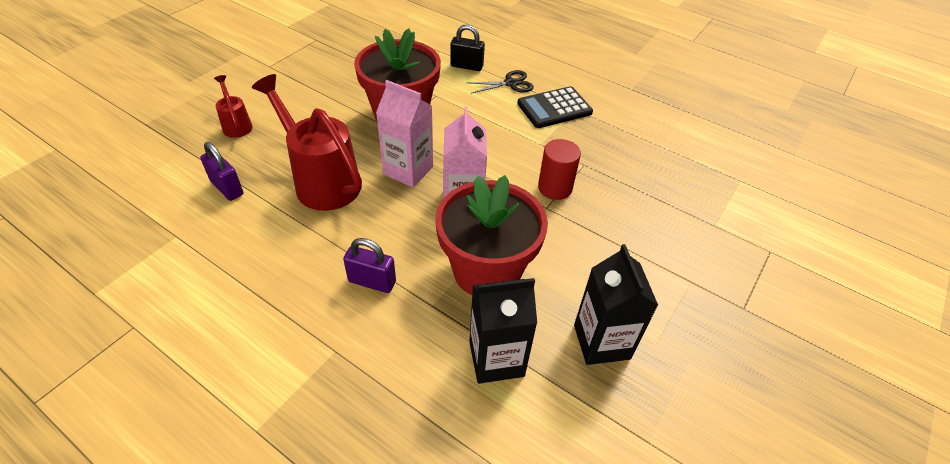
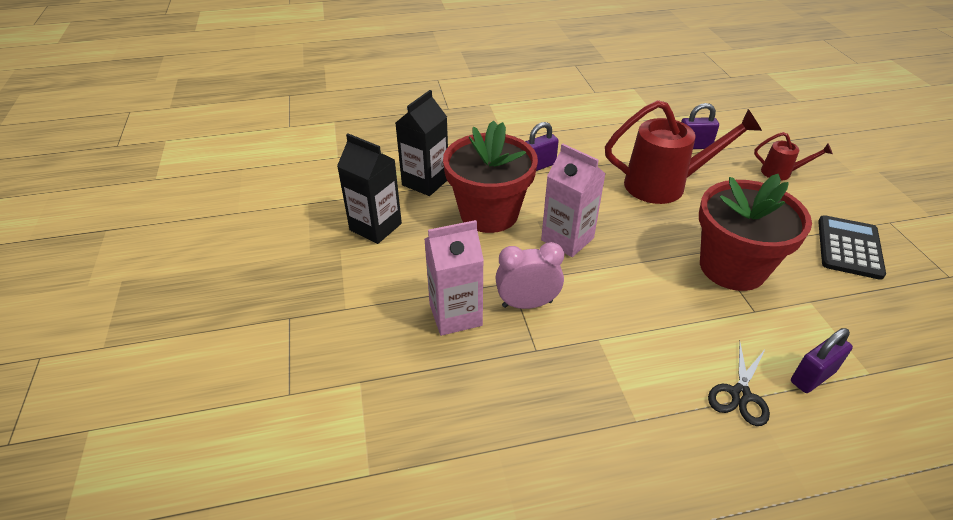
camera: 135 degrees right, 5 degrees down
pink carton [376,80,433,188] -> pink carton moved to [424,220,484,336]
black padlock [450,25,485,71] -> purple padlock [791,328,853,393]
black calculator [517,86,593,128] -> black calculator moved to [818,215,886,280]
red cylinder [538,139,581,200] -> pink clock [495,242,564,309]

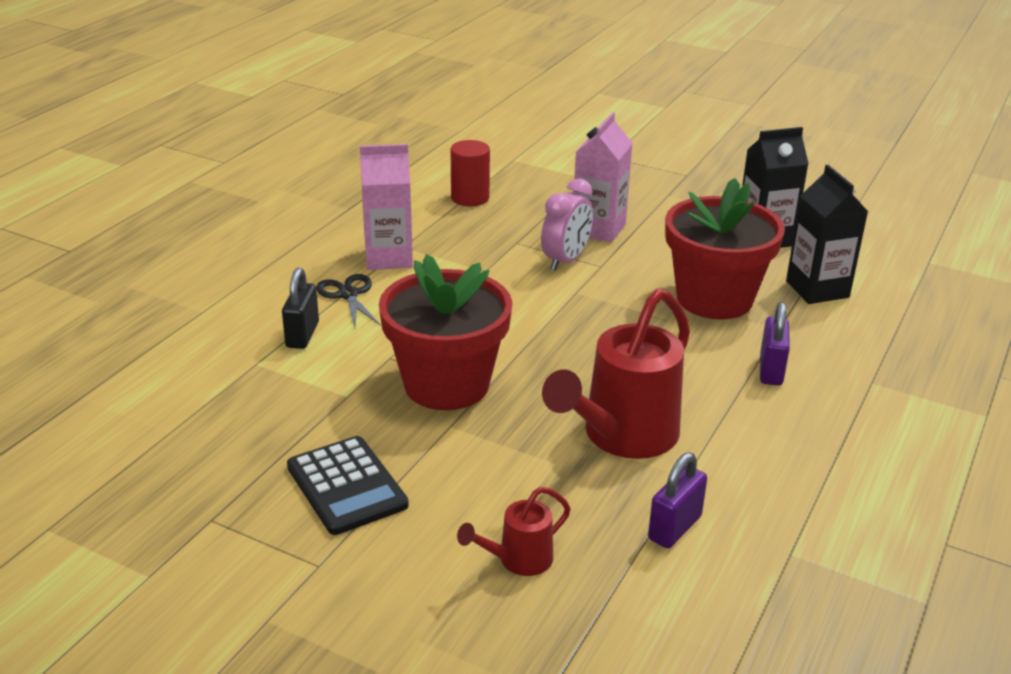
camera: 130 degrees right, 10 degrees down
pink carton [541,144,605,257] -> pink carton moved to [360,144,413,270]
purple padlock [791,328,853,393] -> black padlock [282,268,319,349]
none -> red cylinder [451,140,490,206]

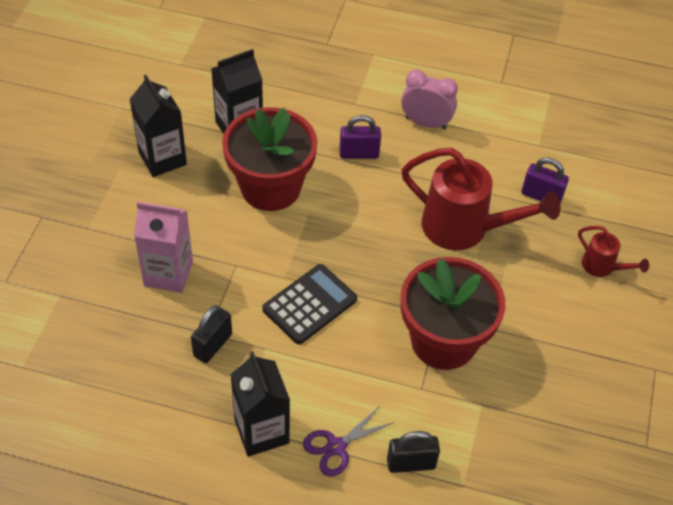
camera: 105 degrees left, 20 degrees up
black calculator [287,436,409,535] -> black calculator moved to [262,264,357,344]
black scissors [316,274,381,327] -> purple scissors [303,405,395,476]
pink carton [360,144,413,270] -> black carton [230,352,290,457]
red cylinder [451,140,490,206] -> none
pink clock [541,178,593,271] -> pink clock moved to [401,69,458,130]
none -> black padlock [191,305,232,363]

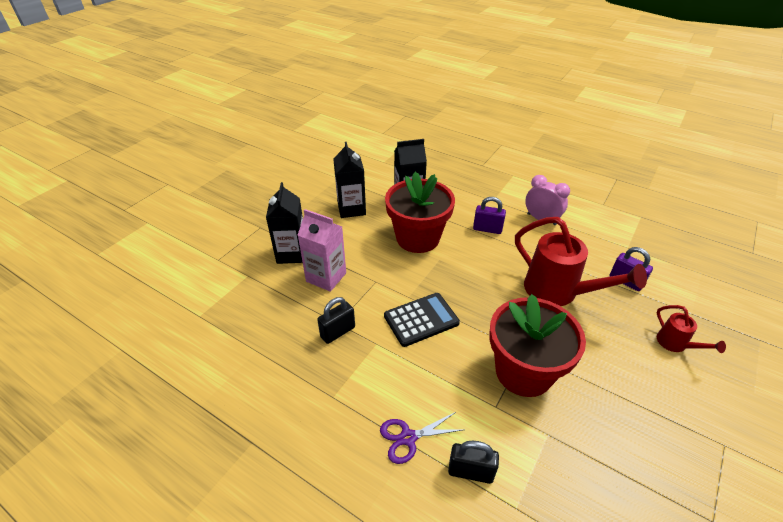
camera: 20 degrees right, 10 degrees down
black carton [230,352,290,457] -> black carton moved to [266,182,303,264]

